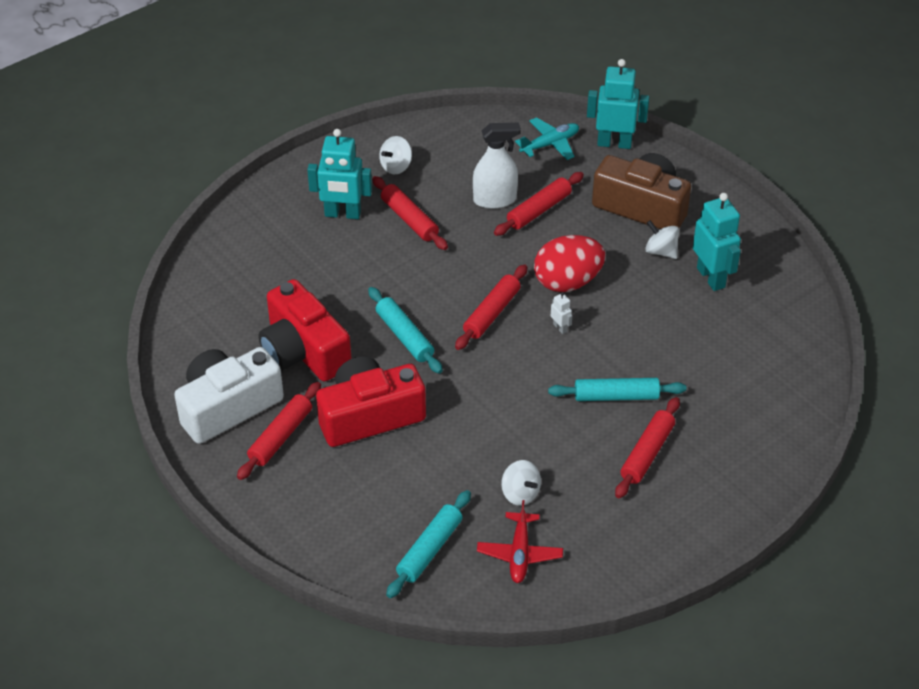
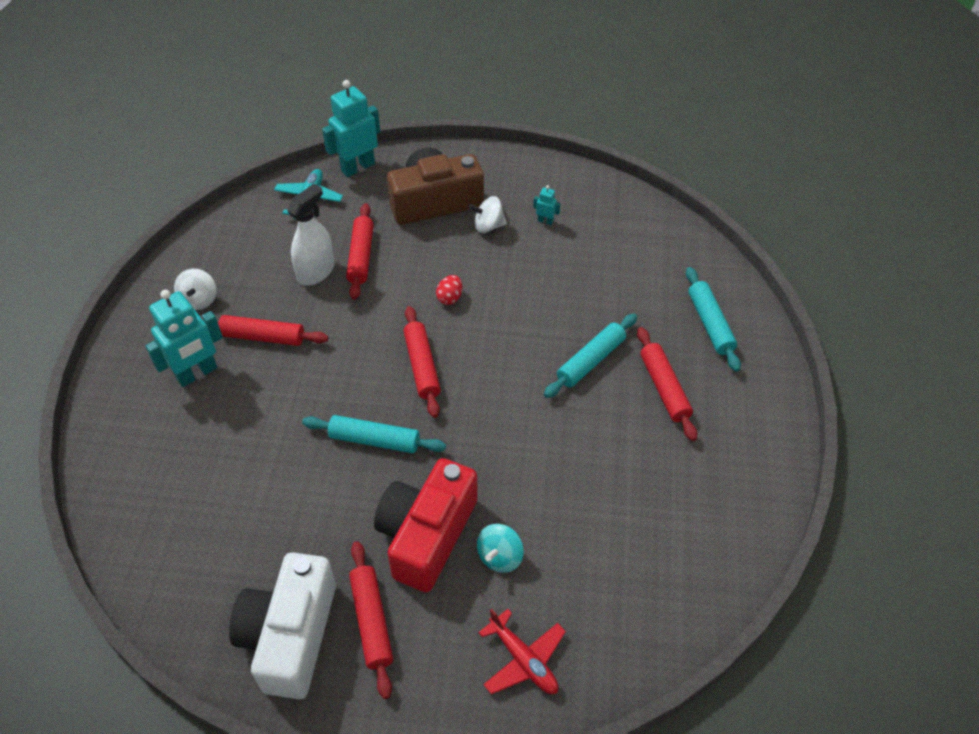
camera: 45 degrees left, 5 degrees up
red camera [259,279,352,382] -> none
turquoise rolling pin [386,490,471,598] -> turquoise rolling pin moved to [686,267,741,372]
red plane [477,500,563,583] -> red plane moved to [478,609,566,695]
white spinning top [501,460,541,506] -> none
red egg [534,235,605,292] -> red egg [436,275,462,305], size x0.45
white robot [551,292,572,334] -> none
turquoise robot [693,193,741,291] -> turquoise robot [533,185,561,225], size x0.44
none -> turquoise spinning top [477,524,524,573]

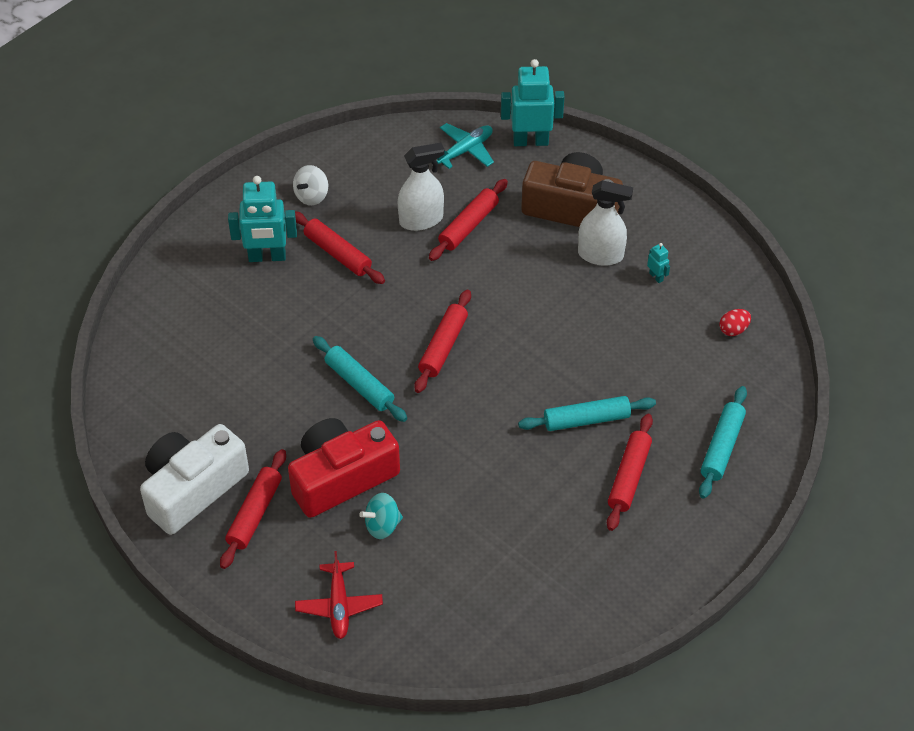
camera: 35 degrees right, 0 degrees up
red egg [436,275,462,305] -> red egg moved to [719,309,751,336]
white spinning top [469,196,507,233] -> white spray bottle [578,180,633,266]

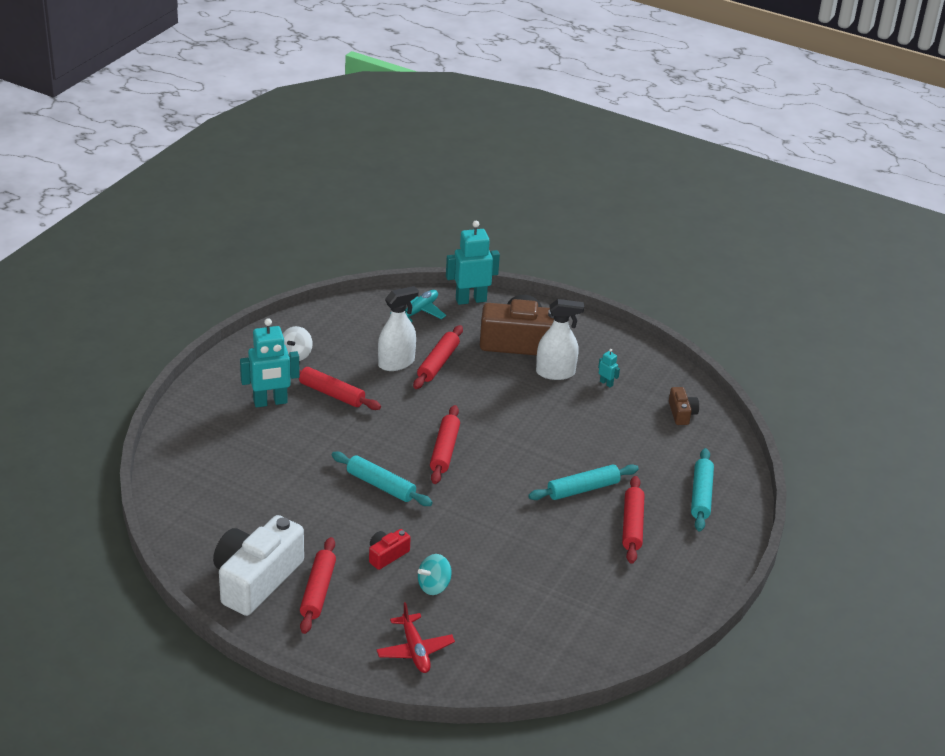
camera: 15 degrees left, 15 degrees down
red camera [288,418,400,518] -> red camera [369,529,411,570], size x0.45
red egg [719,309,751,336] -> brown camera [669,387,699,425]

